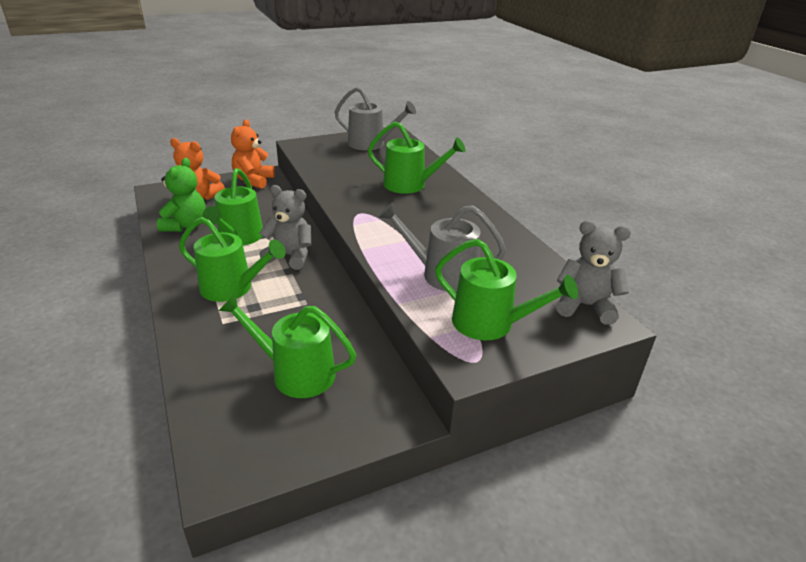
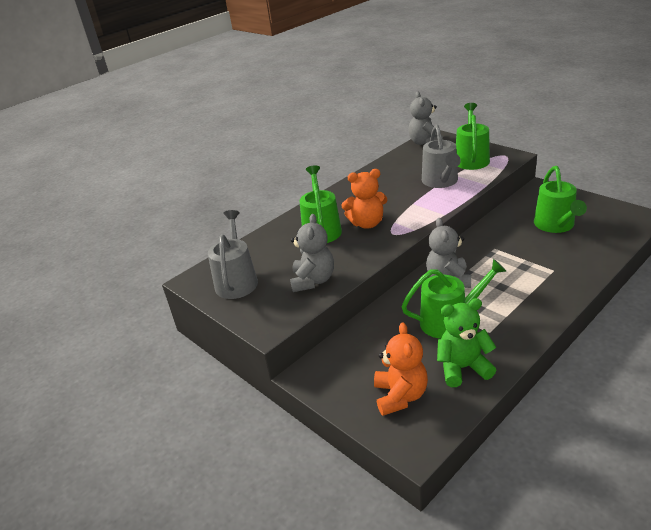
camera: 105 degrees left, 0 degrees up
green watering can [179,217,286,302] -> none
orange teddy bear [231,119,275,189] -> orange teddy bear moved to [341,169,387,229]
none -> grey teddy bear [290,214,334,292]

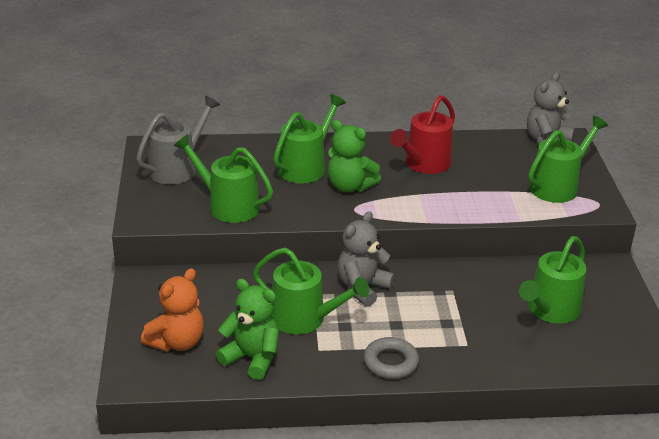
camera: 35 degrees right, 0 degrees up
grey teddy bear [290,214,334,292] -> green watering can [174,134,273,223]
orange teddy bear [341,169,387,229] -> green teddy bear [328,120,381,192]
grey watering can [422,125,461,188] -> none
none -> grey ring [363,337,419,379]
none -> red watering can [390,95,455,174]

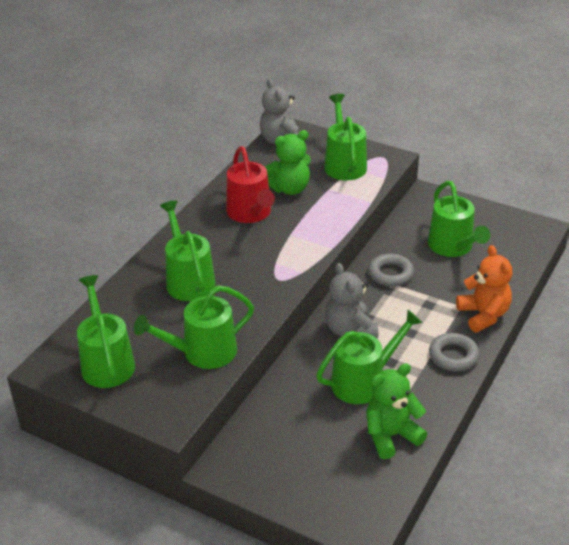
camera: 55 degrees left, 5 degrees up
grey watering can [136,95,220,184] -> green watering can [77,275,135,388]
orange teddy bear [141,268,204,352] -> orange teddy bear moved to [456,245,512,332]
green teddy bear [328,120,381,192] -> green teddy bear moved to [265,130,311,195]
none -> grey ring [368,253,414,287]

